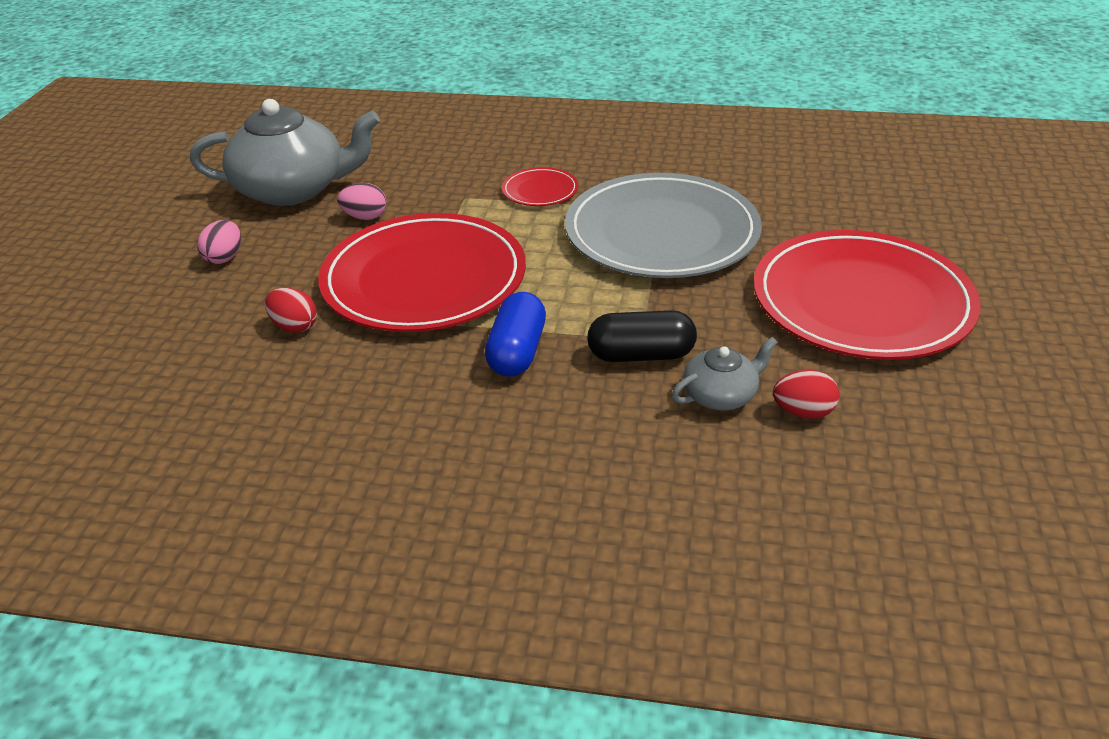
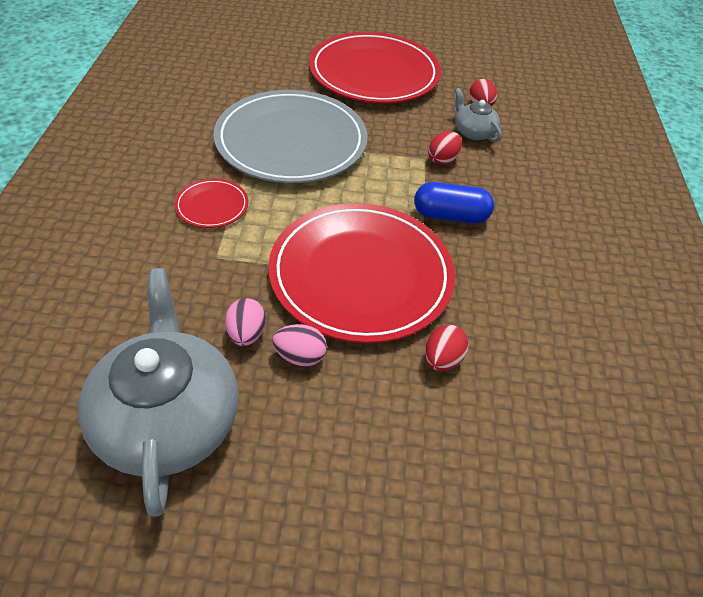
camera: 100 degrees left, 10 degrees up
pink egg [197,220,241,264] -> pink egg moved to [272,324,327,366]
black capsule [587,310,697,362] -> red egg [428,131,462,165]

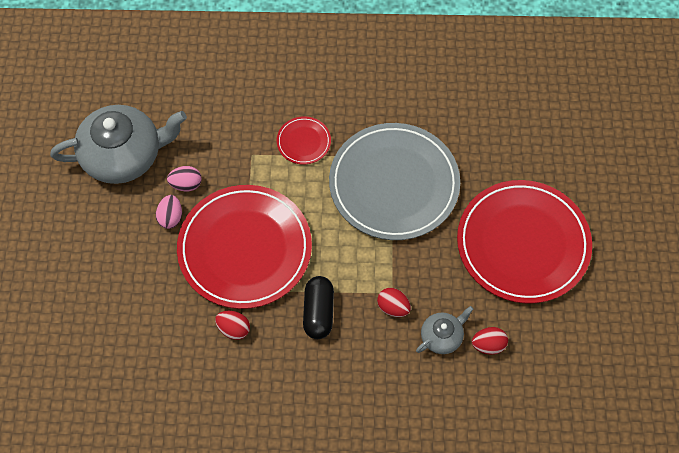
camera: 90 degrees right, 15 degrees up
blue capsule [414,182,494,223] -> black capsule [303,276,334,339]
red egg [425,325,468,371] -> red egg moved to [215,311,250,340]

